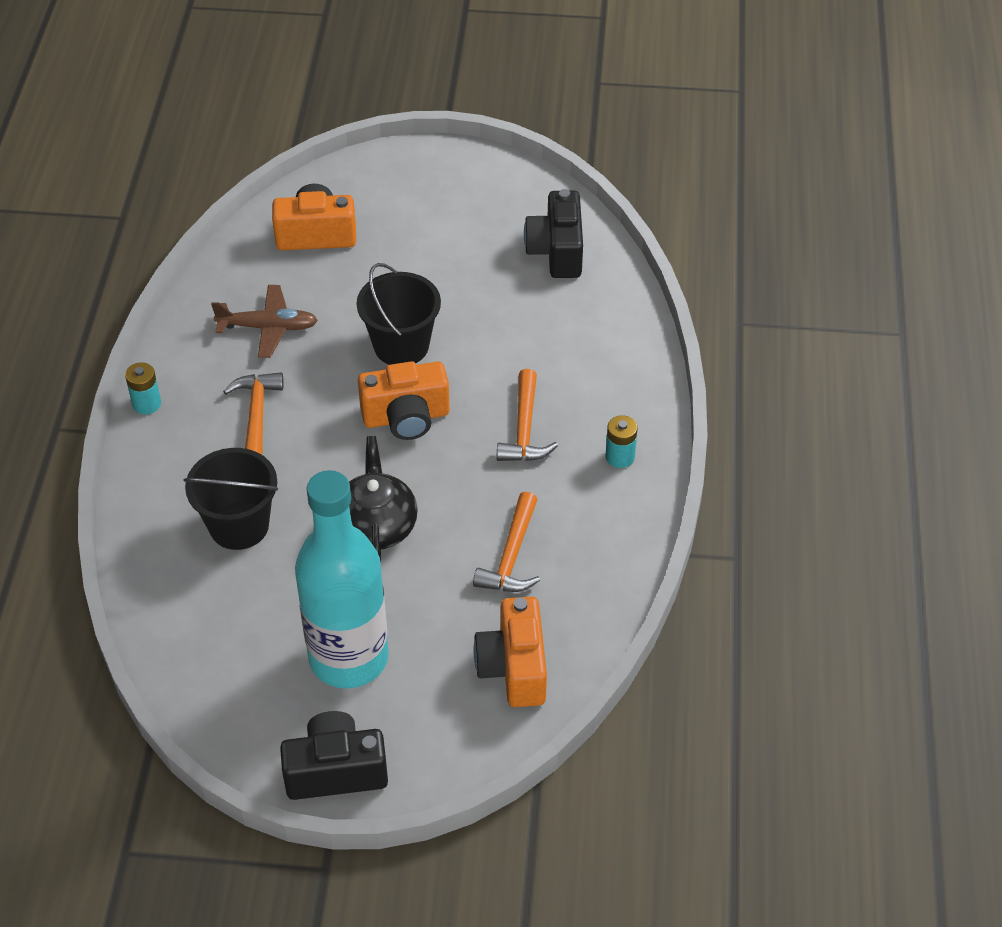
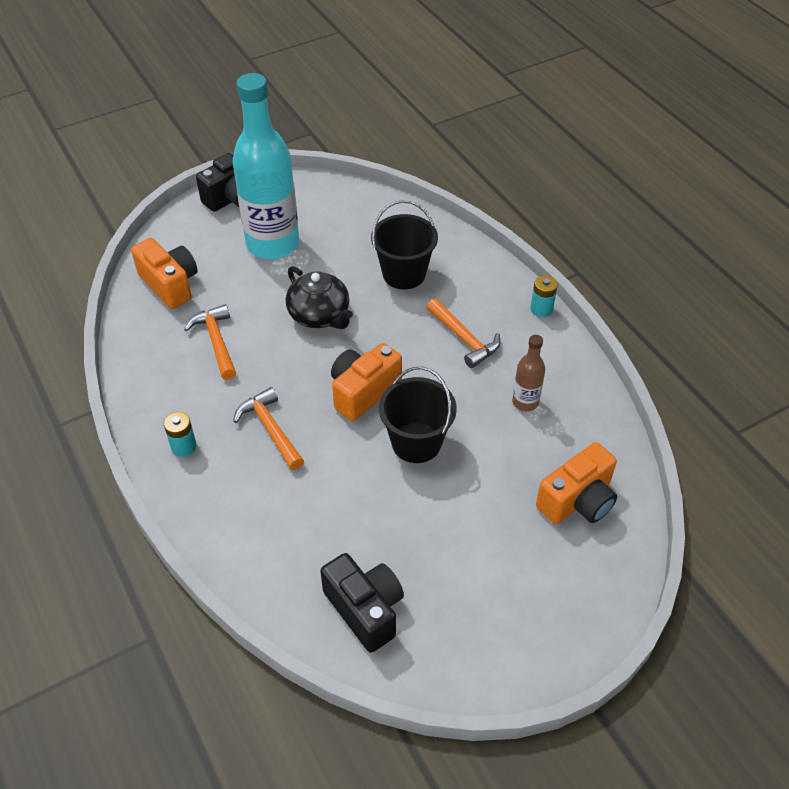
camera: 145 degrees right, 0 degrees up
brown plane [211,285,318,358] -> brown bottle [512,335,545,411]

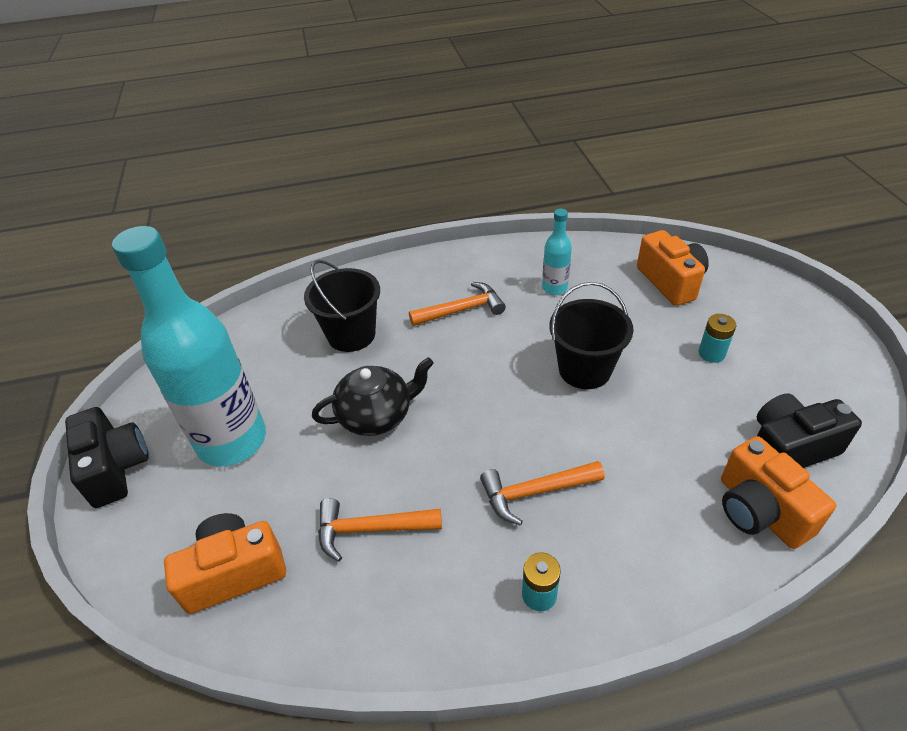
camera: 70 degrees left, 5 degrees down
orange camera [331,343,402,421] -> orange camera moved to [721,436,836,549]
brown bottle [512,335,545,411] -> turquoise bottle [542,209,572,295]
turquoise battery [530,275,558,317] -> turquoise battery moved to [699,314,736,363]

